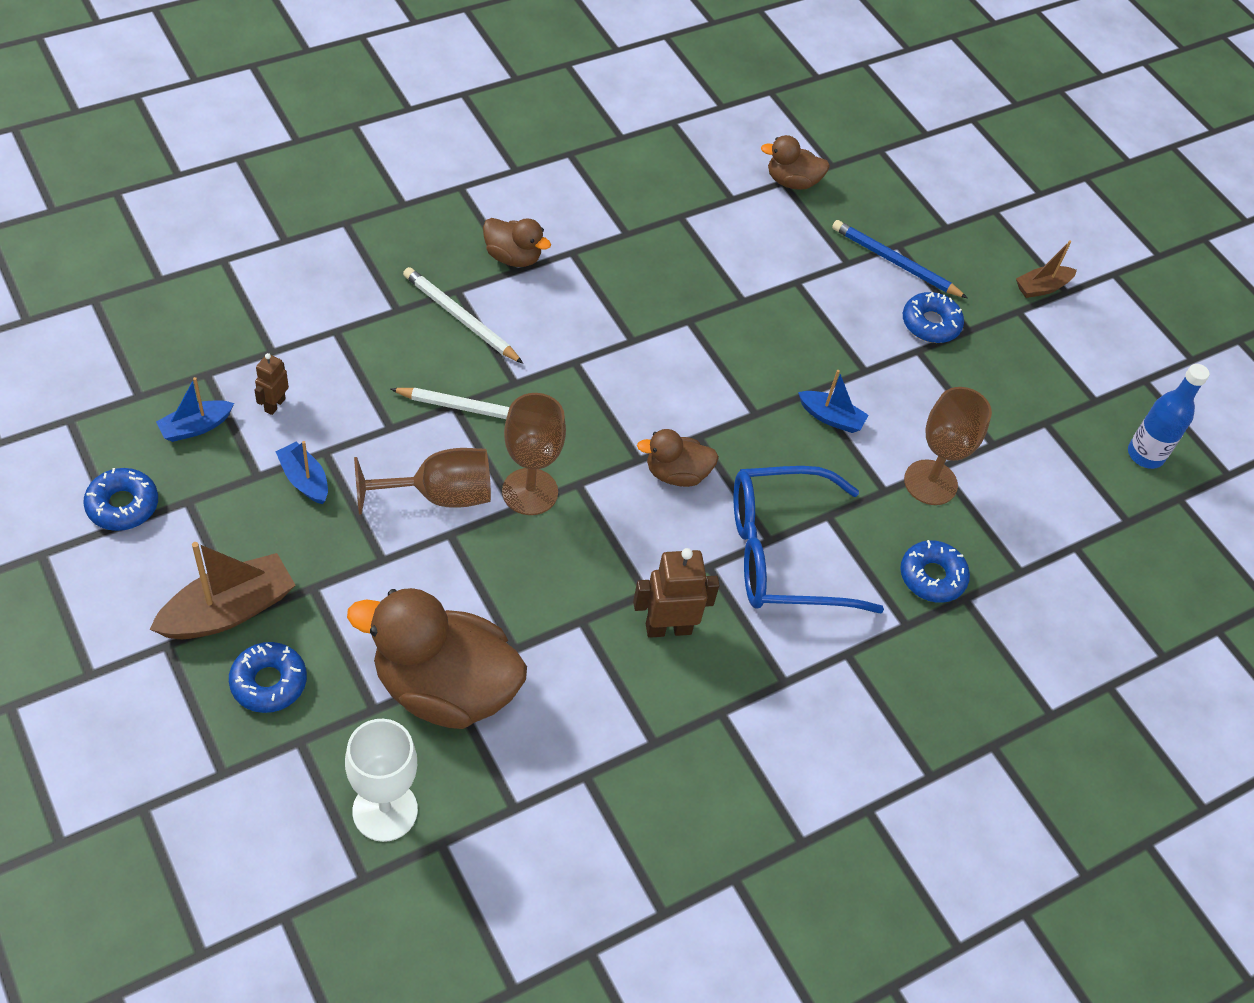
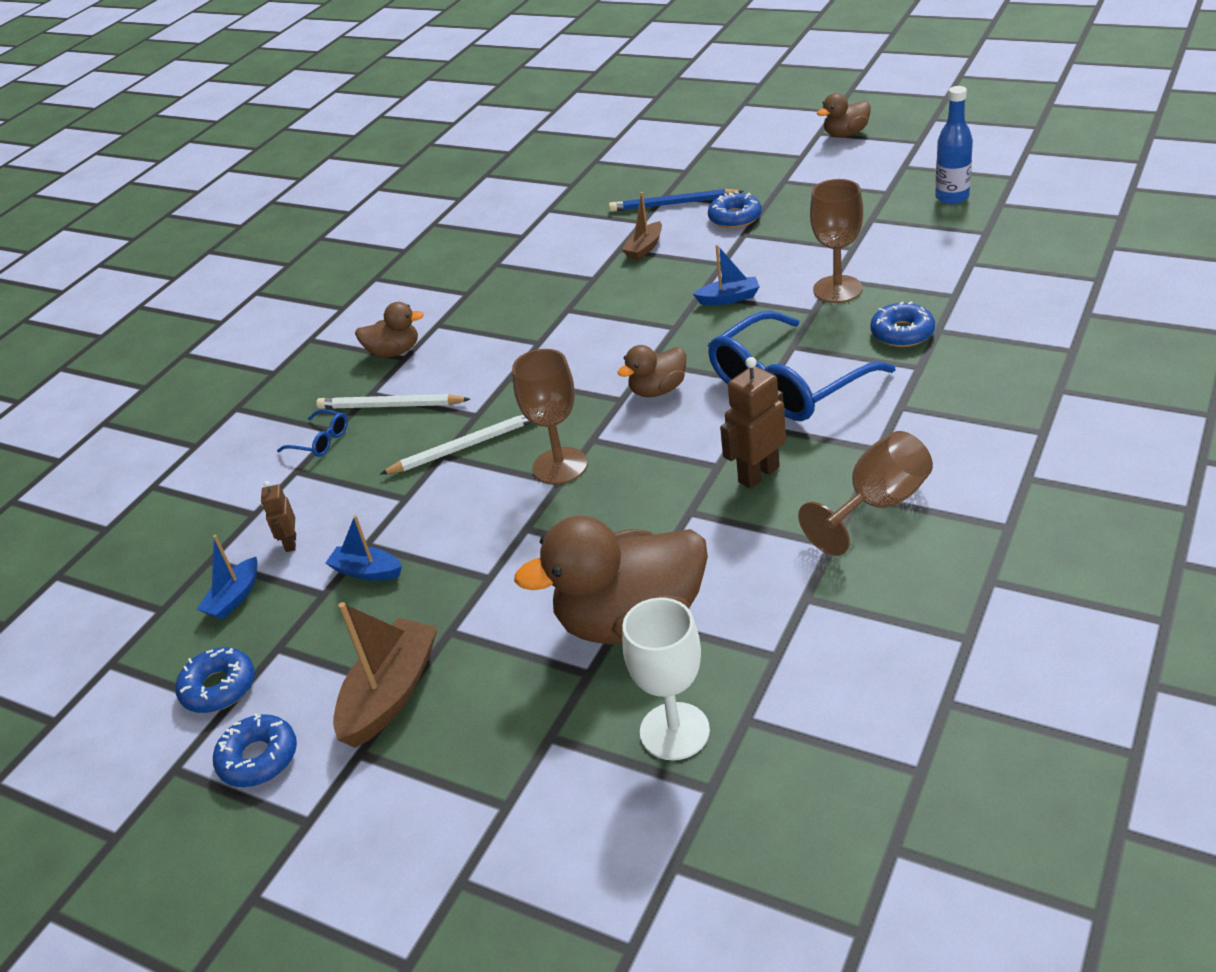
camera: 20 degrees left, 15 degrees down
blue donut [229,642,307,713] -> blue donut moved to [213,713,297,787]
brown goblet [354,448,491,515] -> brown goblet moved to [798,431,933,556]
brown duck [761,135,830,190] -> brown duck moved to [817,93,871,137]
brown boat [1016,241,1077,298] -> brown boat moved to [621,192,662,260]
none -> blue glasses [277,409,348,457]

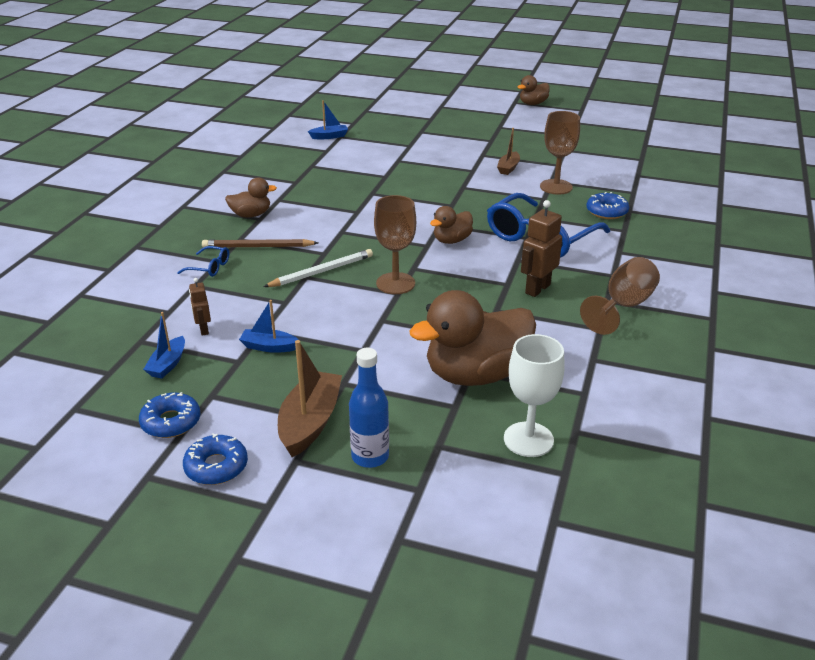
camera: 15 degrees left, 5 degrees down
white pencil [316,394,470,409] -> brown pencil [202,239,318,248]
blue pencil [609,189,744,212] -> none
brown boat [621,192,662,260] -> brown boat moved to [497,128,520,175]
blue boat [693,245,760,305] -> blue boat moved to [308,100,348,139]
blue donut [708,191,762,228] -> none
blue bottle [935,86,973,204] -> blue bottle moved to [349,348,389,468]

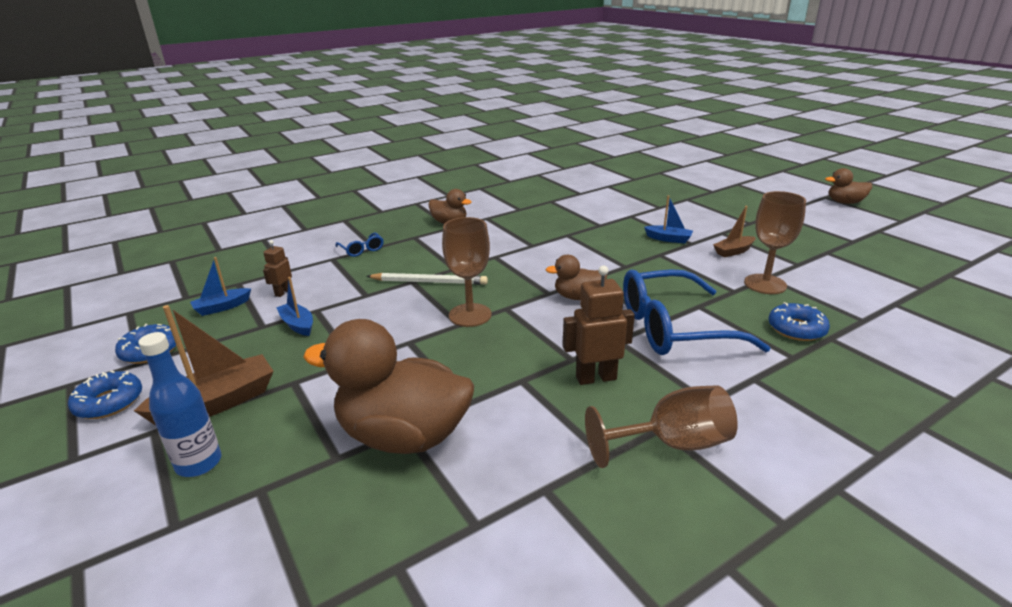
camera: 40 degrees right, 5 degrees down
brown pencil [202,239,318,248] -> none
blue boat [308,100,348,139] -> blue boat moved to [644,195,693,243]
white goblet [504,334,565,457] -> none

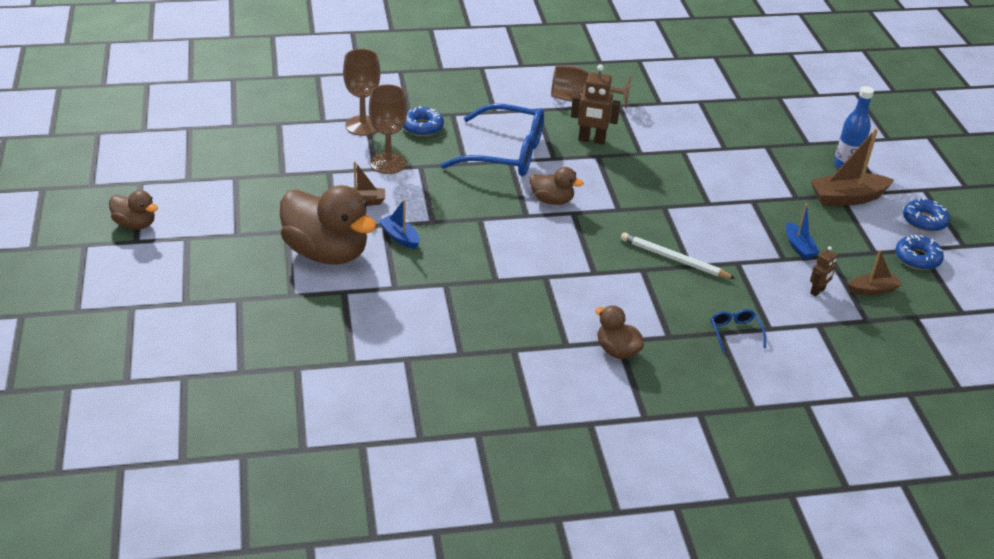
camera: 160 degrees left, 10 degrees up
blue boat [190,257,251,316] -> brown boat [848,250,902,295]
brown duck [303,319,474,454] -> brown duck moved to [280,185,376,265]
brown goblet [442,217,492,327] -> brown goblet moved to [343,49,380,136]

